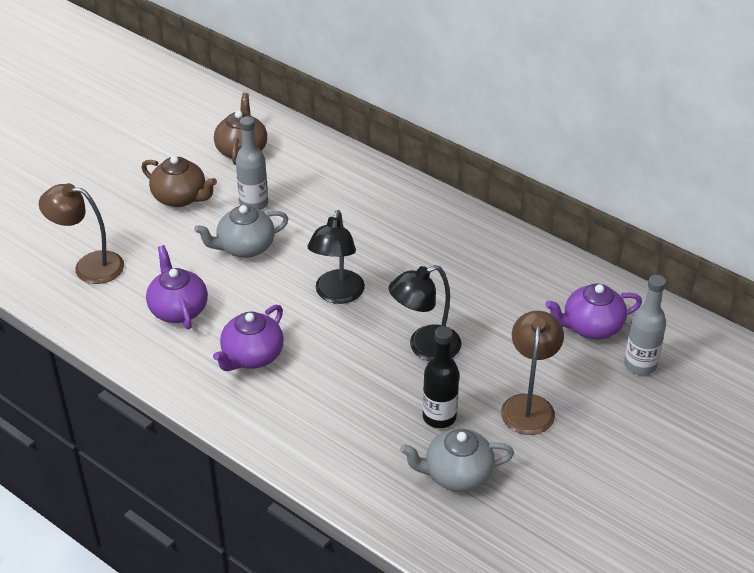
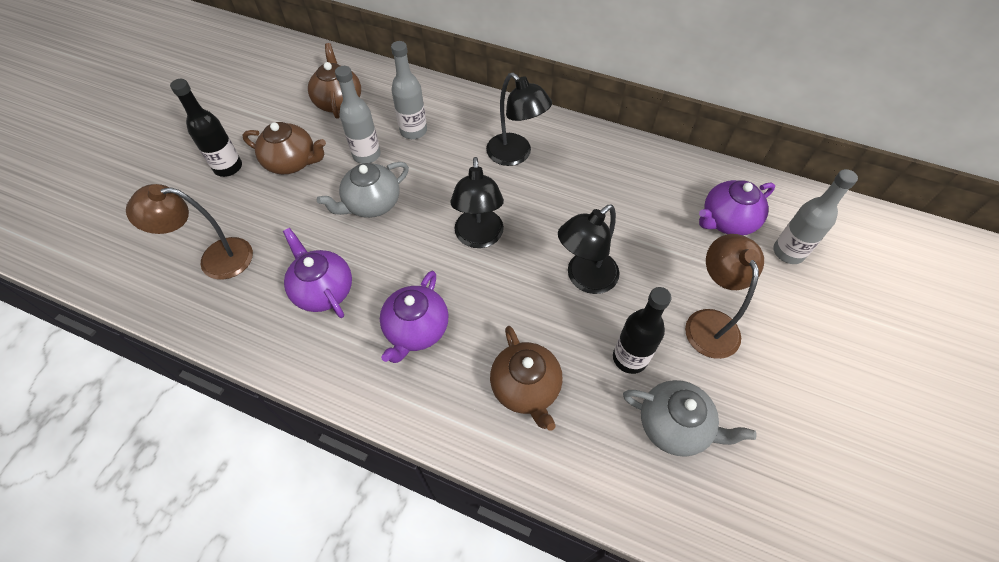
camera: 15 degrees left, 15 degrees up
grey teapot [400,428,514,492] -> grey teapot turned 135 degrees counterclockwise [623,380,757,457]
none -> black bottle [170,79,242,177]
none -> grey bottle [391,41,427,139]
none -> black lamp [486,72,552,166]
none -> brown teapot [490,326,563,431]

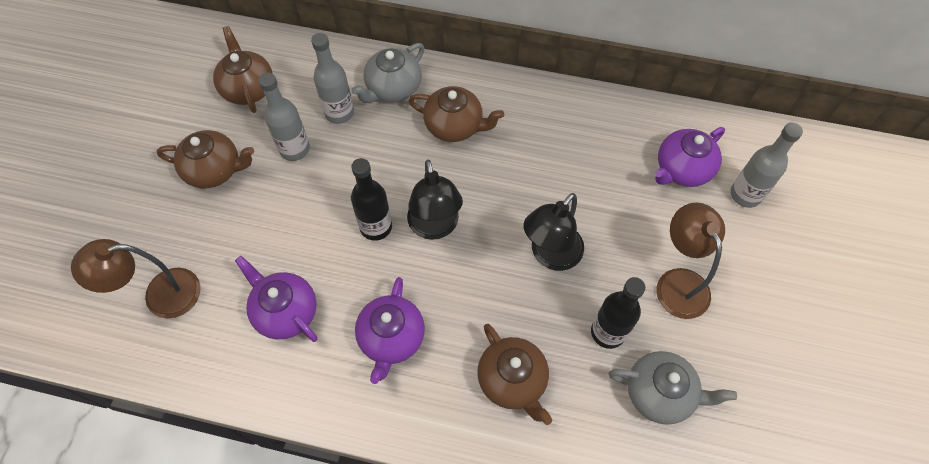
camera: 10 degrees left, 5 degrees up
black bottle [170,79,242,177] -> black bottle moved to [351,158,392,241]
grey teapot [317,162,409,218] -> grey teapot moved to [351,43,425,103]
black lamp [486,72,552,166] -> brown teapot [409,86,504,142]

